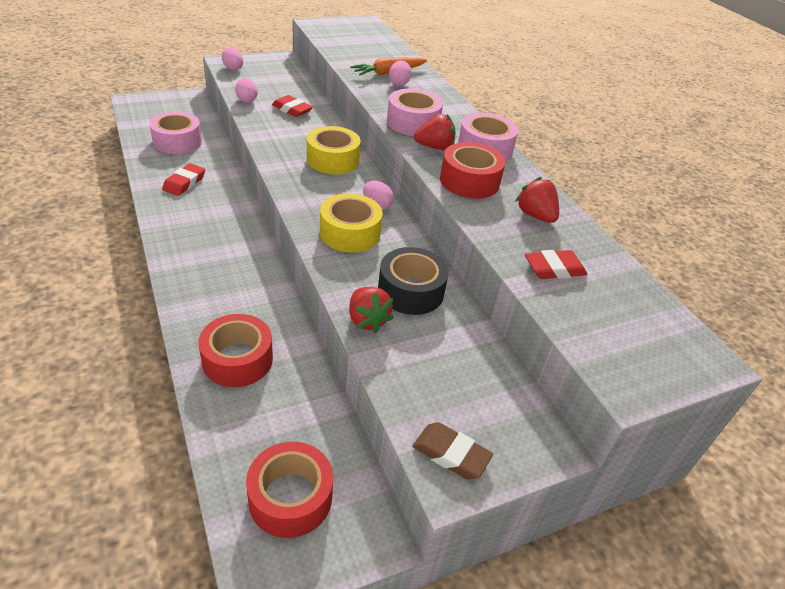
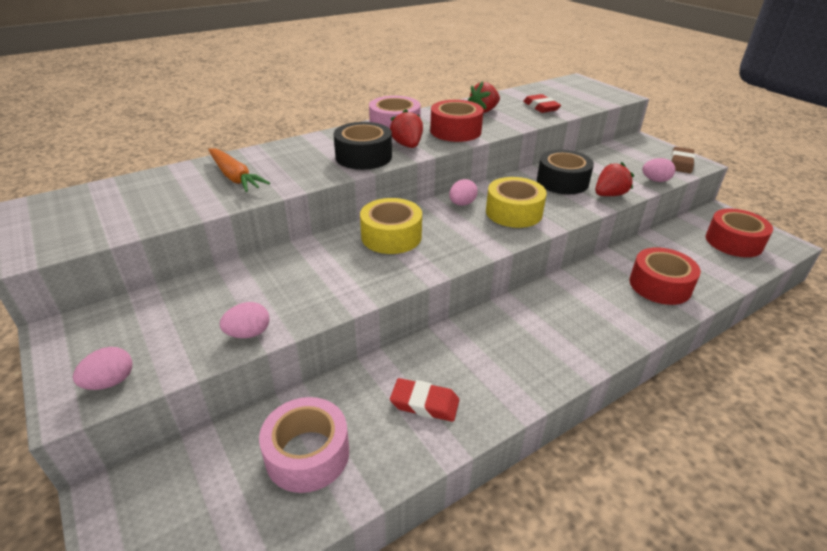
camera: 95 degrees left, 5 degrees down
red eraser [272,95,313,117] -> none
pink tape [387,88,443,136] -> black tape [334,122,392,170]
pink egg [389,61,412,86] -> pink egg moved to [642,158,675,182]

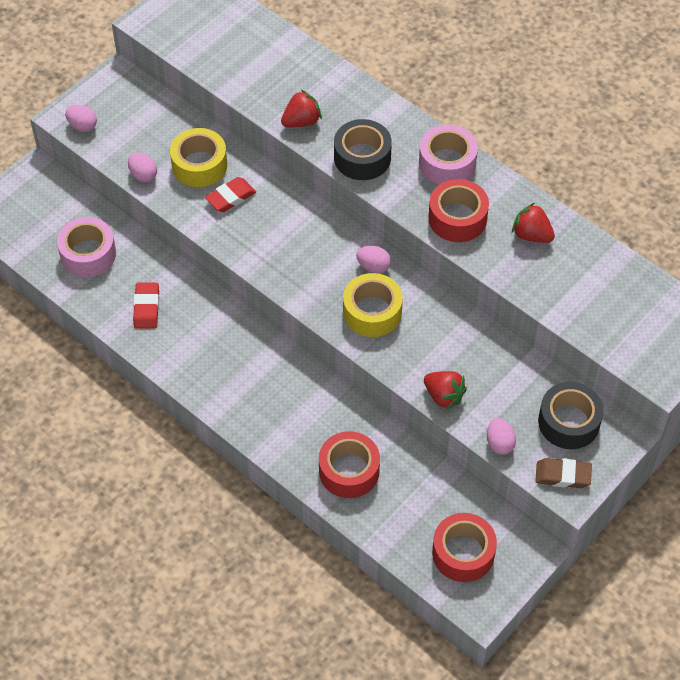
camera: 75 degrees right, 20 degrees up
orange carrot [208,148,270,192] -> none
yellow tape [360,198,422,254] -> yellow tape moved to [170,128,227,187]
red strawberry [390,109,423,148] -> red strawberry moved to [281,90,322,128]
red eraser [523,94,561,113] -> red eraser moved to [205,177,256,212]
black tape [537,150,594,194] -> black tape moved to [538,382,604,449]

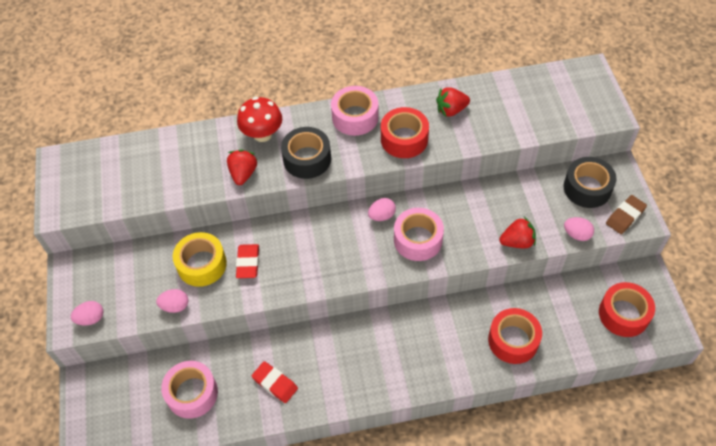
camera: 50 degrees left, 0 degrees up
yellow tape [343,273,403,337] -> pink tape [394,208,444,261]
none -> red mushroom [237,97,282,142]

